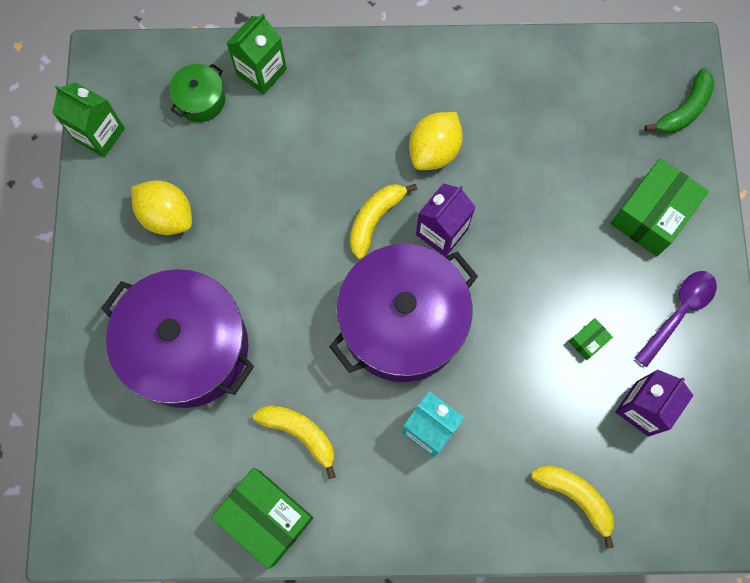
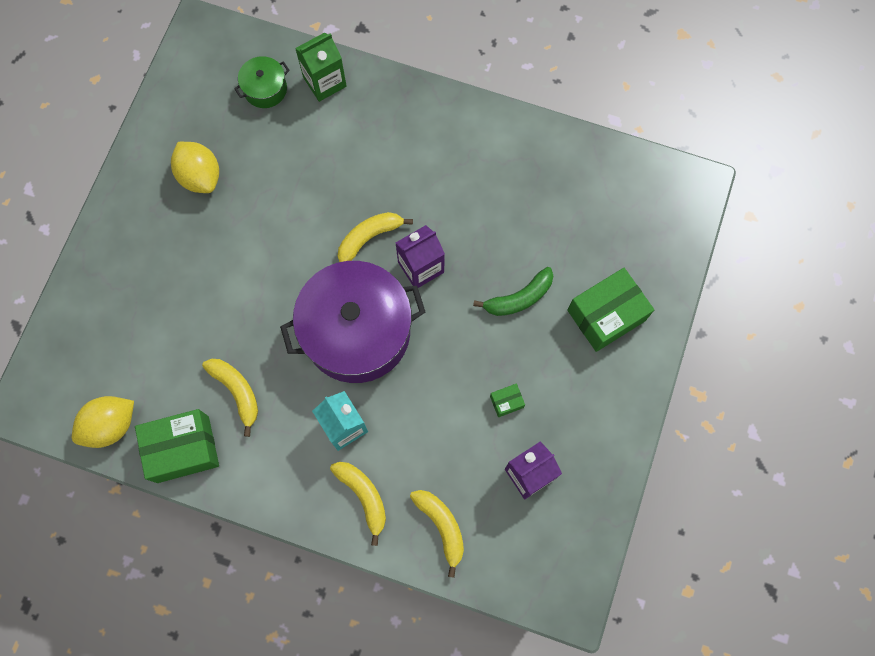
camera: 20 degrees right, 0 degrees up
green carton [52,82,125,157] -> none
purple pot [101,269,254,408] -> none
green box [211,468,313,569] -> green box turned 75 degrees counterclockwise [135,409,219,483]
yellow lemon [409,112,463,170] -> yellow lemon moved to [72,396,134,448]
purple spoon [635,271,717,367] -> none
green banana [645,68,715,134] -> green banana moved to [473,267,553,316]
none -> yellow banana [330,462,386,546]

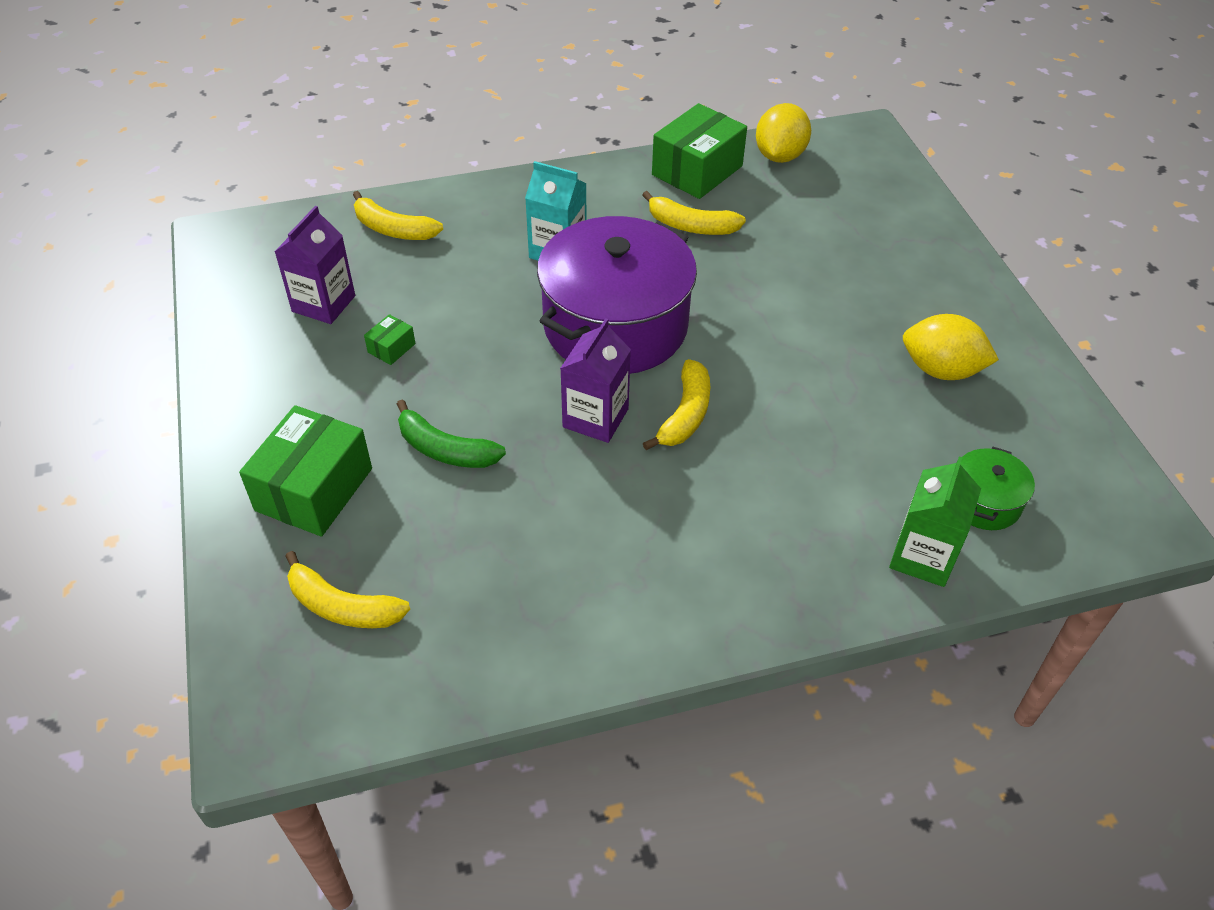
camera: 145 degrees right, 25 degrees down
yellow banana [330,462,386,546] -> yellow banana moved to [285,551,410,628]
green banana [473,267,553,316] -> green banana turned 90 degrees counterclockwise [397,399,506,468]

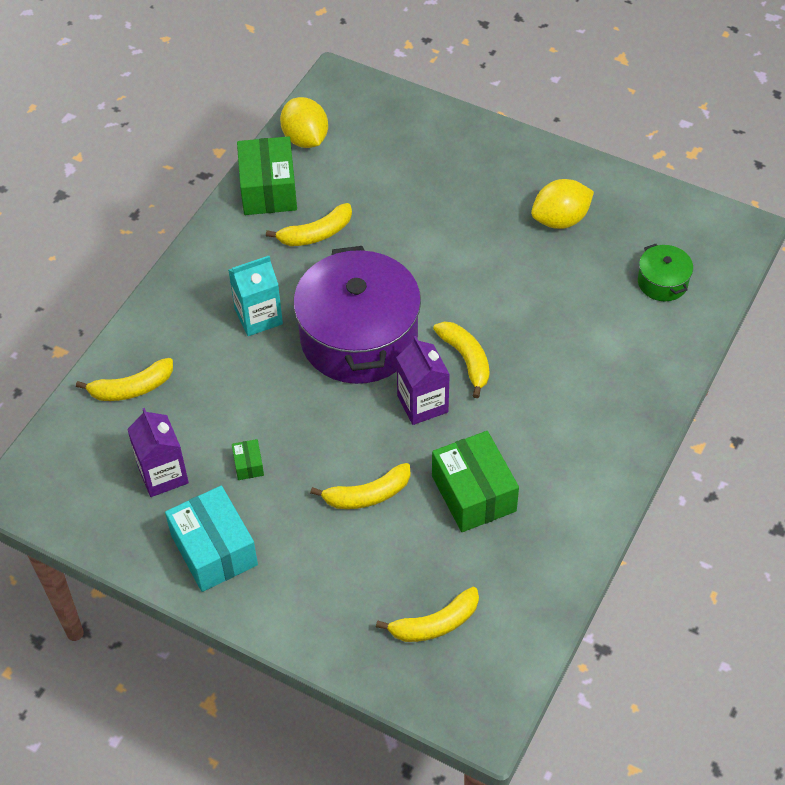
camera: 45 degrees left, 5 degrees up
green box [239,405,372,537] -> green box moved to [432,431,519,532]
green banana [397,399,506,468] -> yellow banana [310,463,410,509]
green carton [889,456,981,587] -> none
none -> turquoise box [165,486,258,592]

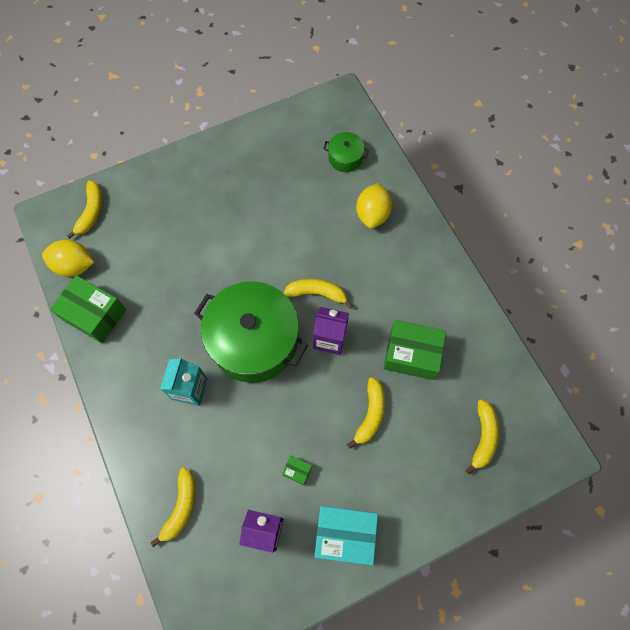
camera: 55 degrees left, 15 degrees up
yellow banana [266,203,352,246] -> yellow banana moved to [66,180,102,239]
purple pot [293,246,421,384] -> green pot [194,281,308,383]
yellow lemon [531,179,594,229] -> yellow lemon moved to [356,183,392,228]

